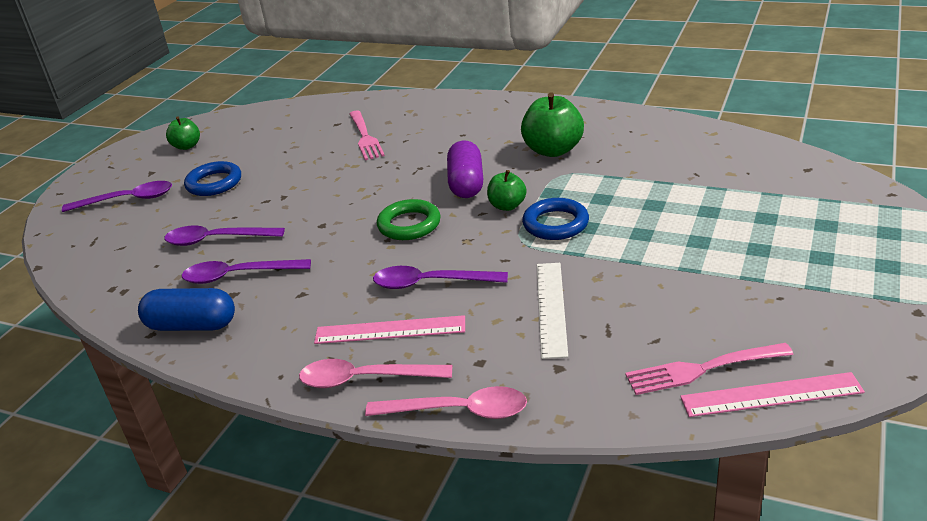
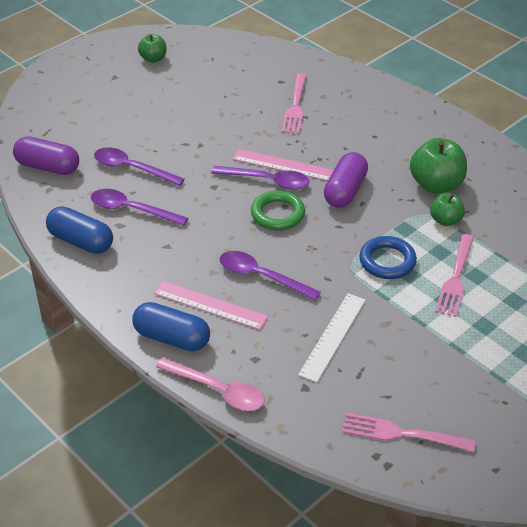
camera: 20 degrees right, 10 degrees up
purple spoon [62,181,172,212] -> purple spoon moved to [211,166,309,190]
blue ring [184,161,241,196] -> none
pink spoon [299,359,452,388] -> blue capsule [132,302,210,351]
green apple [487,170,527,211] -> green apple moved to [430,193,465,226]
pink ruler [680,372,865,417] -> pink ruler moved to [232,149,334,181]
none -> purple capsule [13,136,79,175]
none -> pink fork [435,234,474,317]

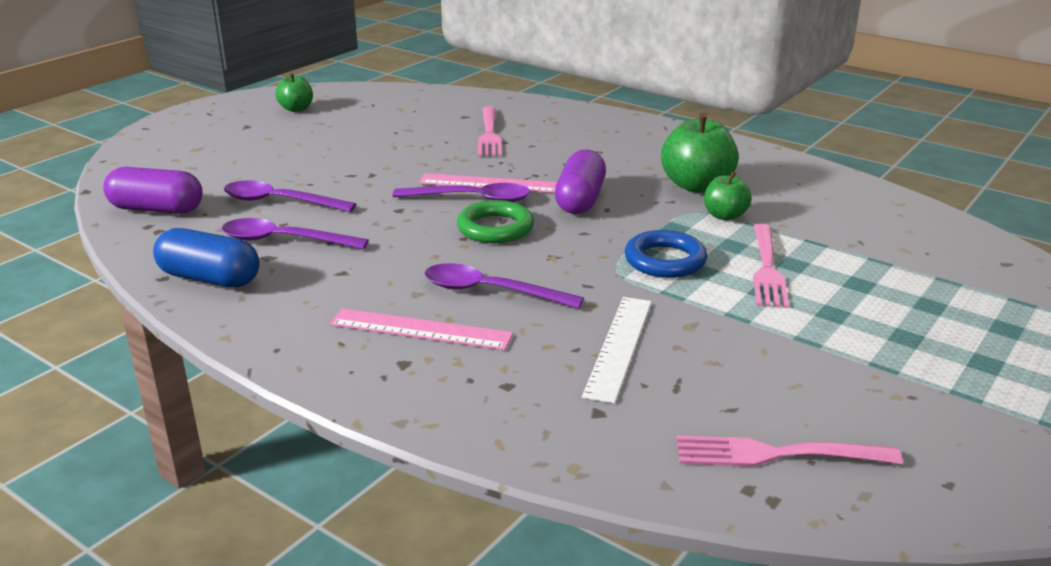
camera: 10 degrees left, 15 degrees down
blue capsule [132,302,210,351] -> none
pink spoon [156,358,265,411] -> none

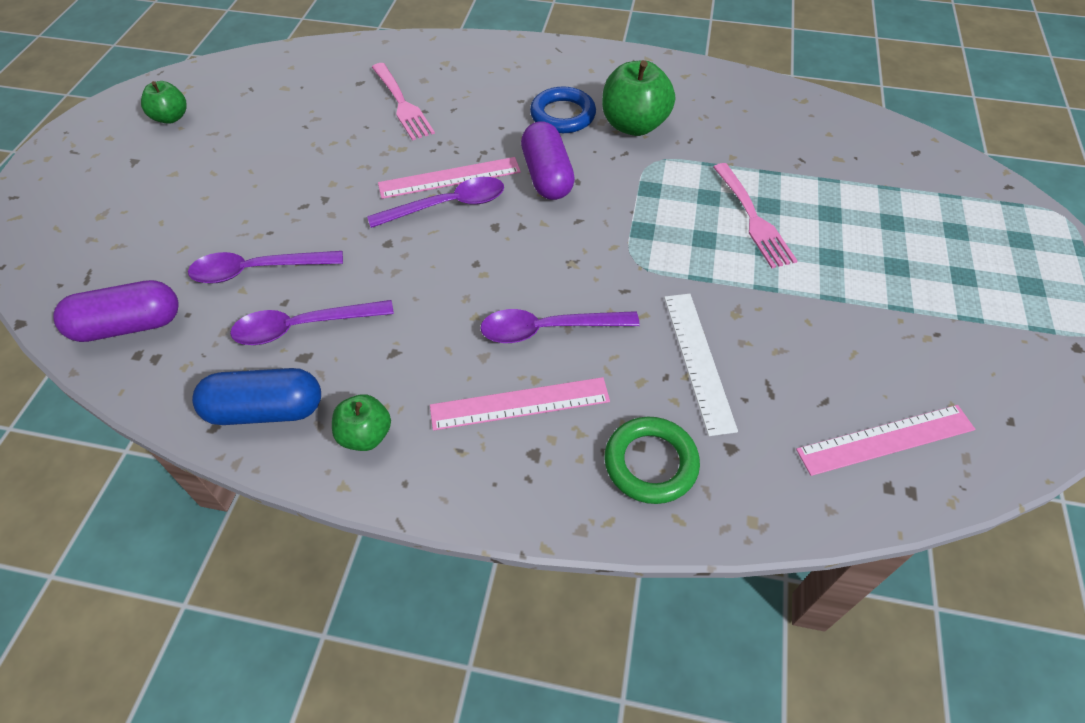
camera: 25 degrees left, 25 degrees up
green ring [457,200,534,243] -> green ring moved to [605,416,700,504]
blue ring [625,230,707,278] -> blue ring moved to [530,86,596,133]
pink fork [677,435,903,467] -> pink ruler [796,405,975,476]
green apple [704,171,752,220] -> green apple moved to [332,394,391,451]

